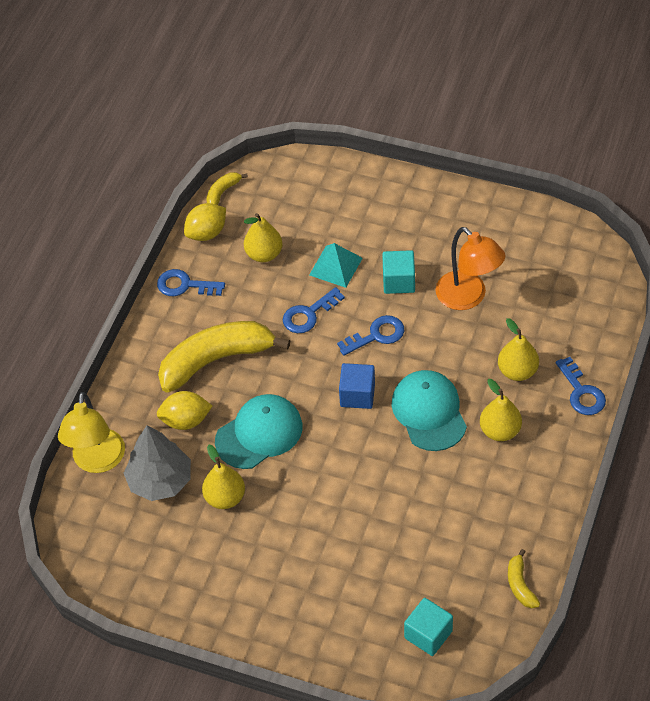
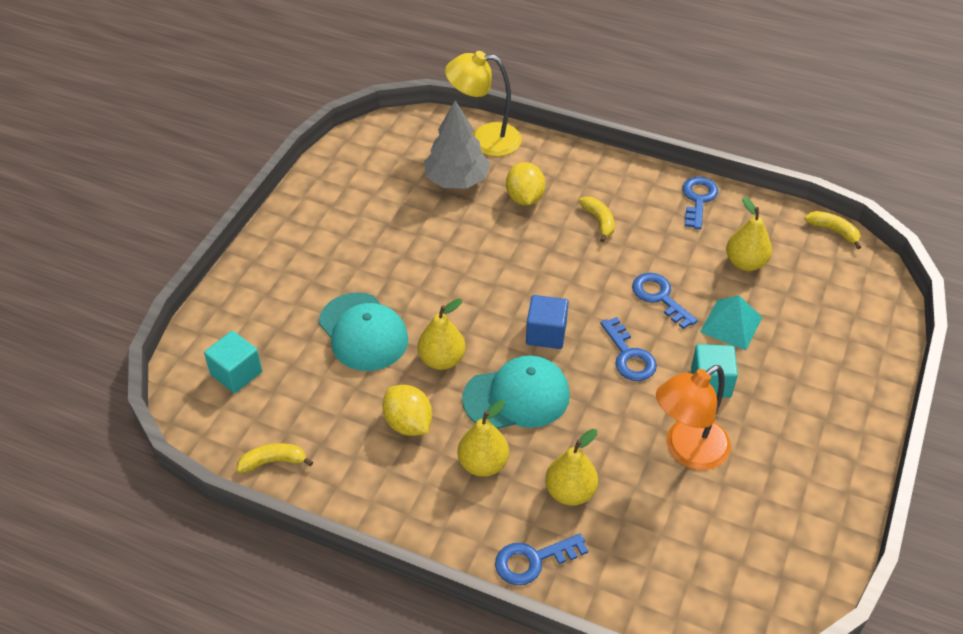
camera: 90 degrees right, 5 degrees down
yellow banana [158,321,290,393] -> yellow banana [579,196,615,242], size x0.44
yellow lemon [184,203,226,241] -> yellow lemon moved to [382,385,432,436]
yellow pear [202,445,245,509] -> yellow pear moved to [418,299,466,370]
turquoise cap [215,394,302,469] -> turquoise cap moved to [319,292,408,371]

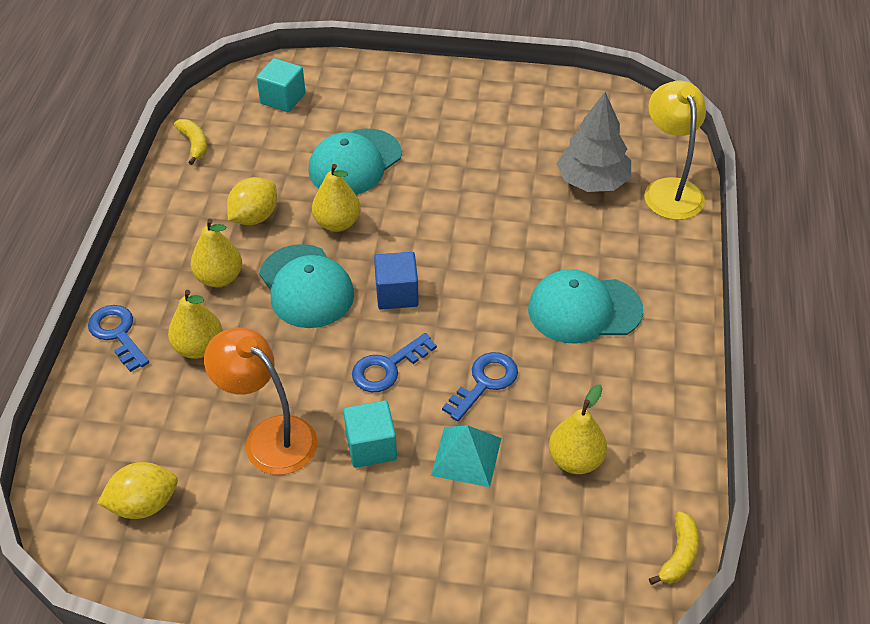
camera: 75 degrees right, 0 degrees up
yellow lemon [506,162,545,206] -> yellow lemon moved to [97,462,178,519]
yellow banana [579,196,615,242] -> turquoise cap [528,269,643,344]
blue key [682,177,718,229] -> none

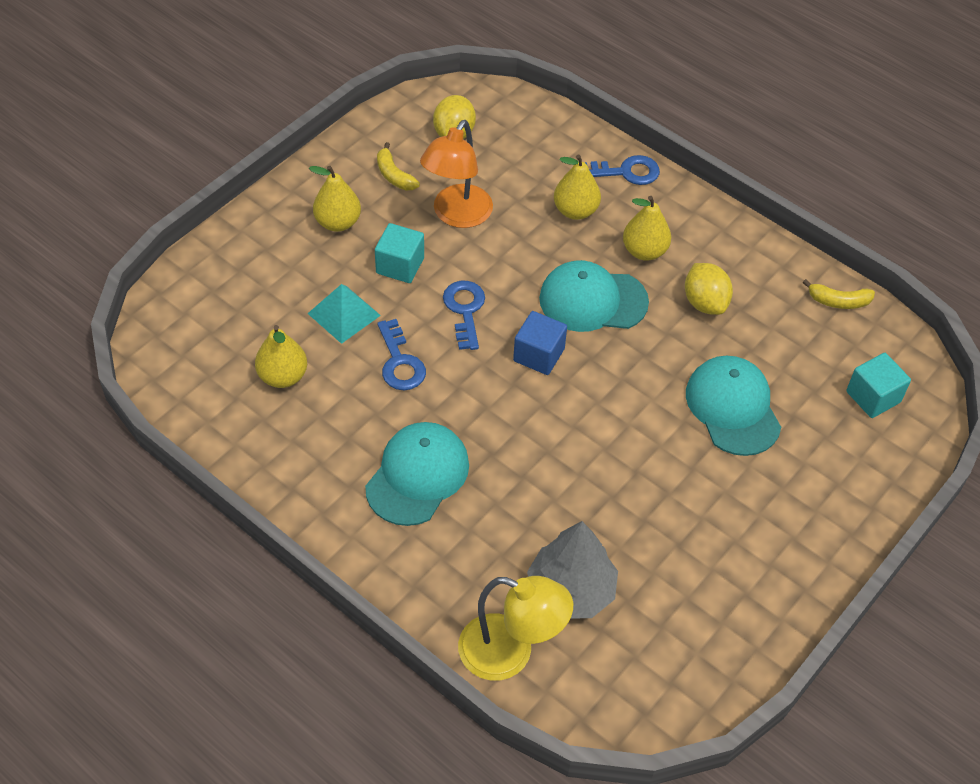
camera: 120 degrees right, 5 degrees up
orange lamp [204,328,318,475] -> orange lamp turned 135 degrees clockwise [420,120,493,228]
yellow pear [312,164,361,232] -> yellow pear moved to [309,166,361,232]
yellow banana [649,511,699,585] -> yellow banana moved to [377,142,420,190]

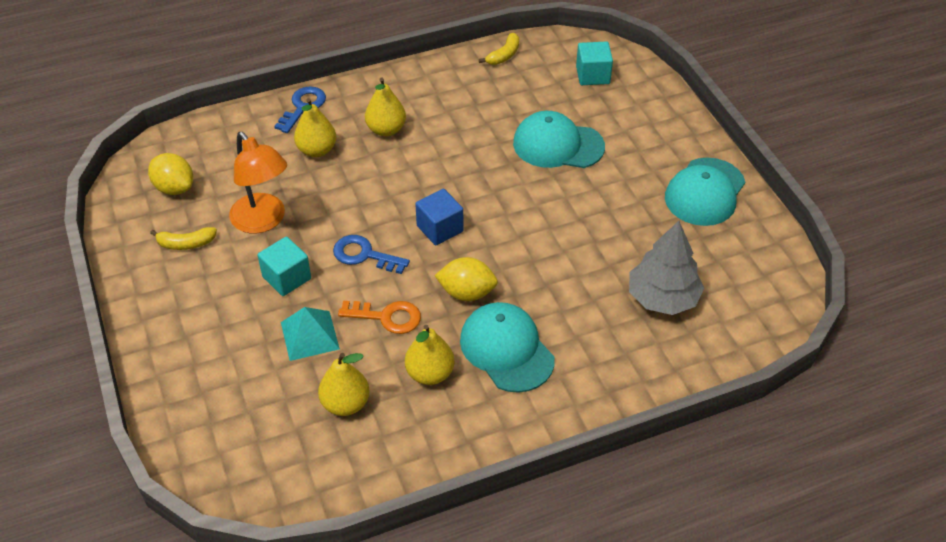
camera: 60 degrees left, 5 degrees down
yellow pear [309,166,361,232] -> yellow pear moved to [405,325,455,385]
blue key [377,319,426,390] -> orange key [338,301,421,334]
yellow lamp [458,576,573,681] -> none
turquoise cap [539,260,649,332] -> turquoise cap moved to [665,158,745,226]
yellow lemon [685,263,733,315] -> yellow lemon moved to [435,257,498,301]

